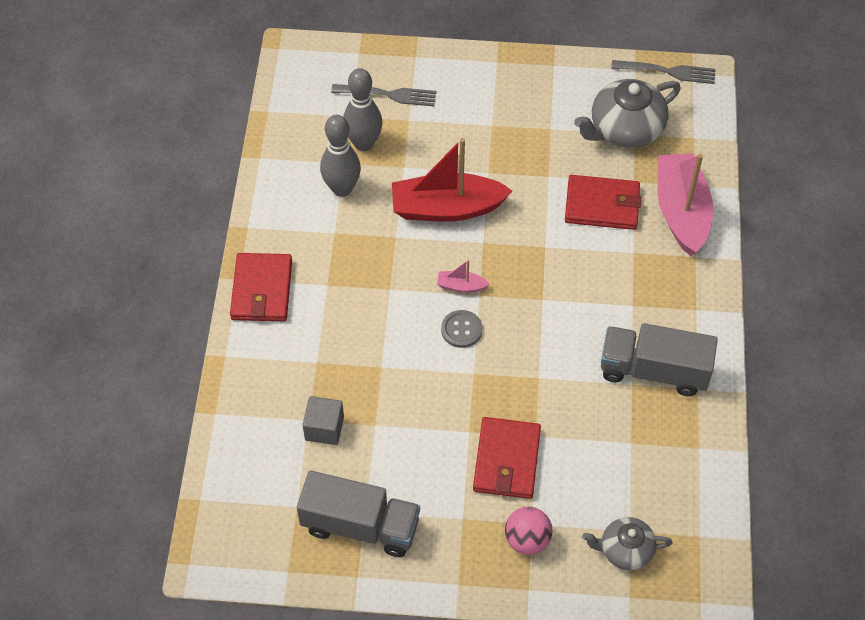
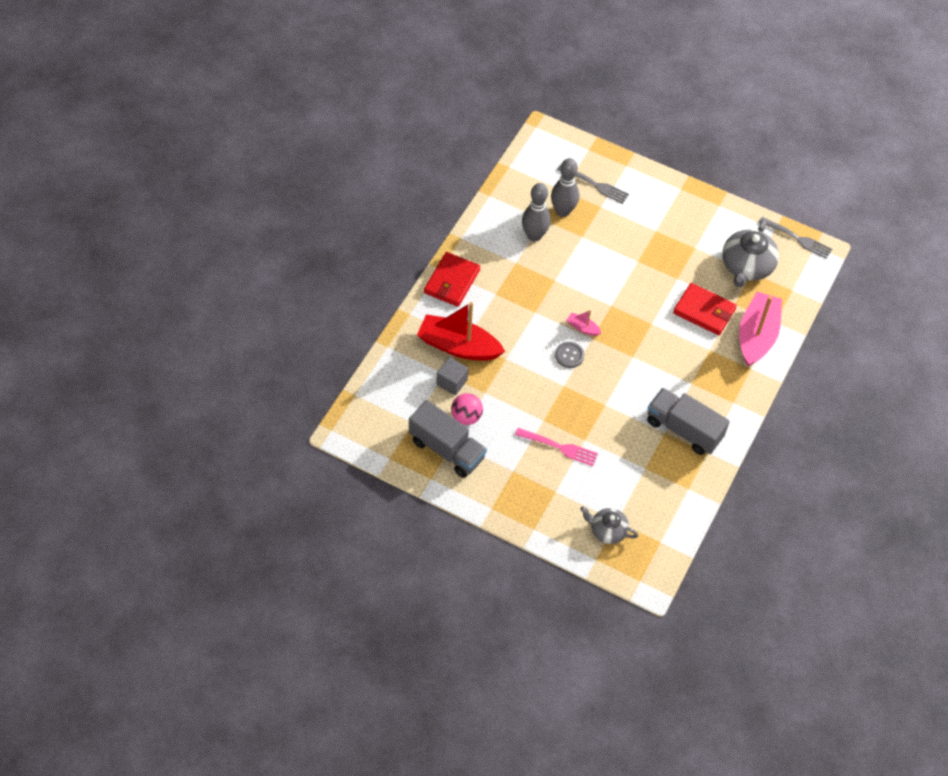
camera: 20 degrees right, 0 degrees up
red boat [392,138,512,222] -> red boat moved to [417,302,505,361]
red wallet [473,417,541,499] -> pink fork [515,428,598,466]
pink ball [505,507,553,555] -> pink ball moved to [451,393,483,425]
grey teapot [574,79,681,148] -> grey teapot turned 60 degrees counterclockwise [722,219,779,287]

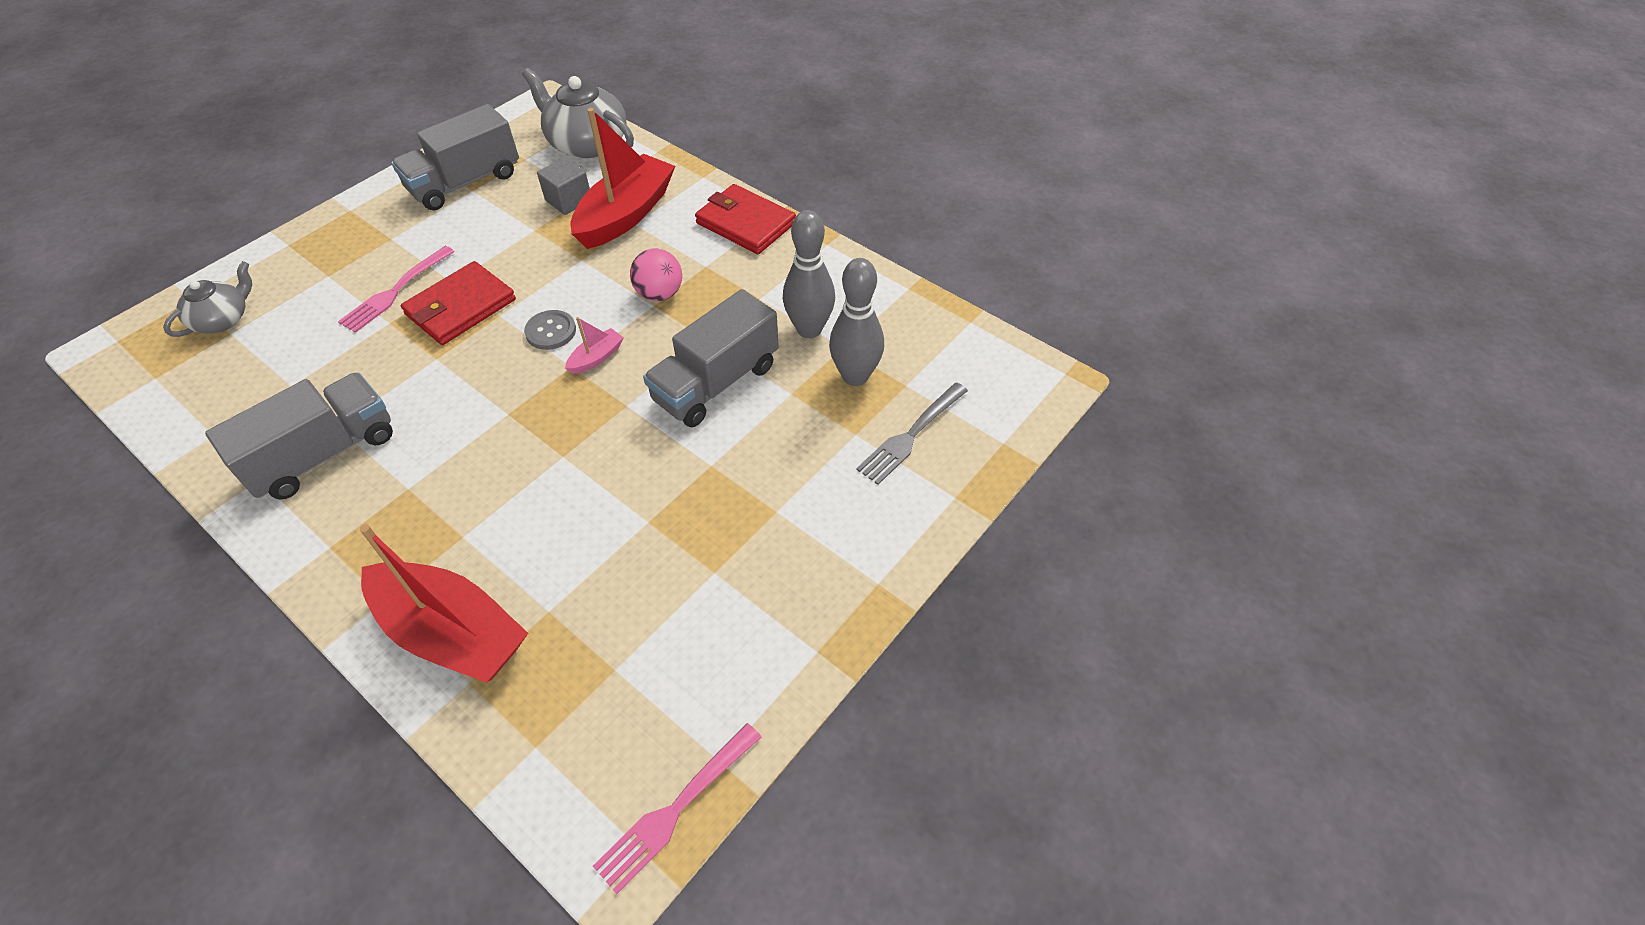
camera: 105 degrees right, 5 degrees down
pink ball [451,393,483,425] -> pink ball moved to [630,249,682,301]
red wallet [673,283,737,335] -> red wallet moved to [401,261,516,345]
grey teapot [722,219,779,287] -> grey teapot moved to [522,68,634,158]
pink boat [739,292,782,366] -> red boat [360,524,528,683]
grey fork [759,217,832,259] -> pink fork [593,723,762,894]
none -> grey truck [643,289,779,427]

